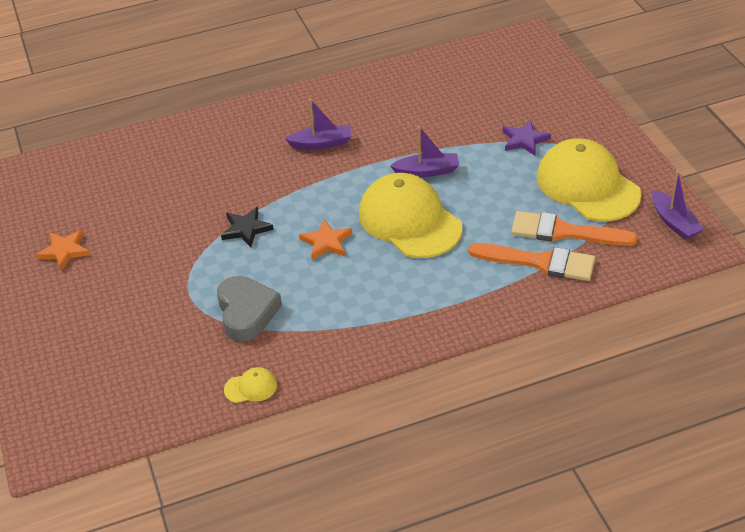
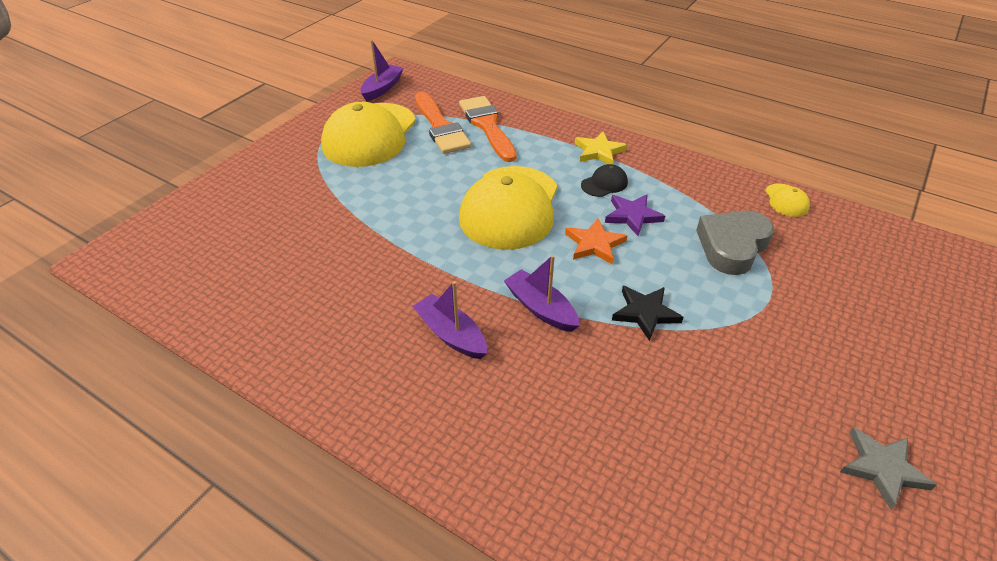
camera: 130 degrees left, 0 degrees up
orange star [36,230,90,271] -> grey star [840,427,937,510]
yellow cap [224,367,277,403] -> yellow cap turned 135 degrees counterclockwise [765,184,810,217]
purple boat [390,126,459,177] -> purple boat moved to [504,255,580,332]
purple star [503,120,551,155] -> purple star moved to [605,194,665,236]
none -> yellow star [575,131,627,164]
none -> black cap [581,164,628,197]

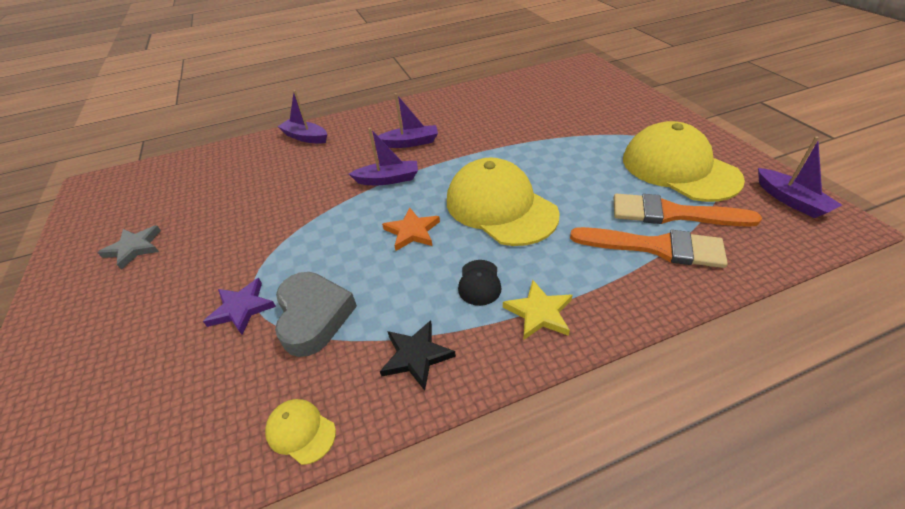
camera: 130 degrees right, 0 degrees up
purple star [605,194,665,236] -> purple star moved to [203,278,276,335]
black star [612,286,684,341] -> black star moved to [380,320,456,390]
none -> purple boat [277,90,327,144]

